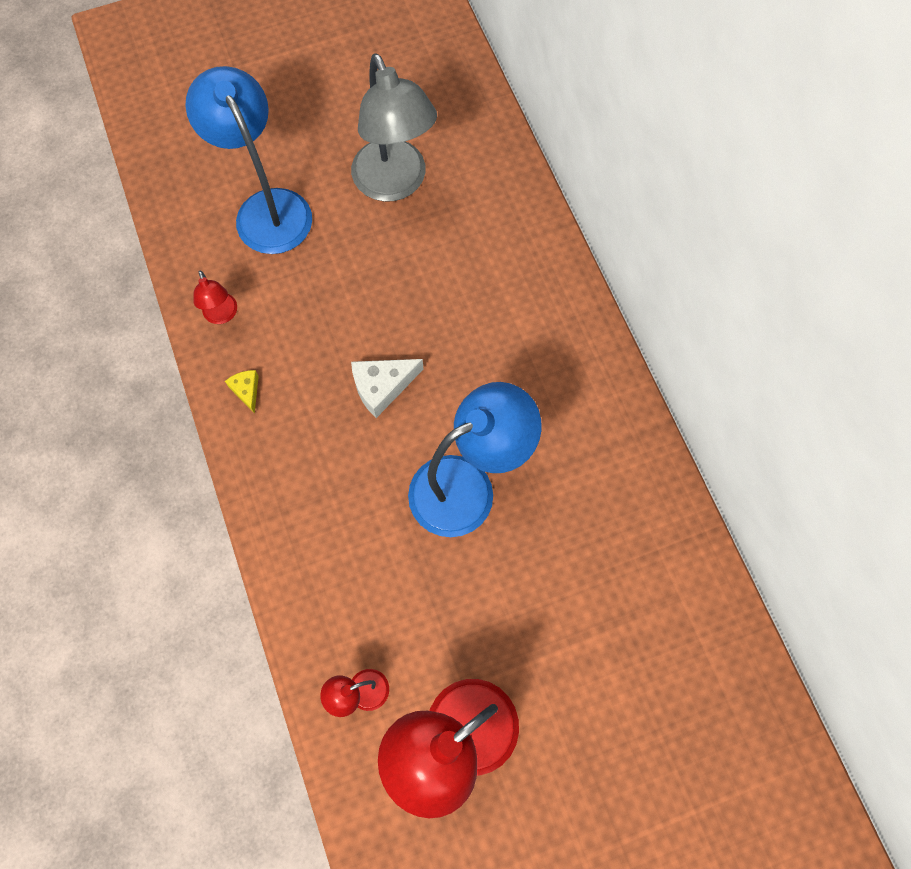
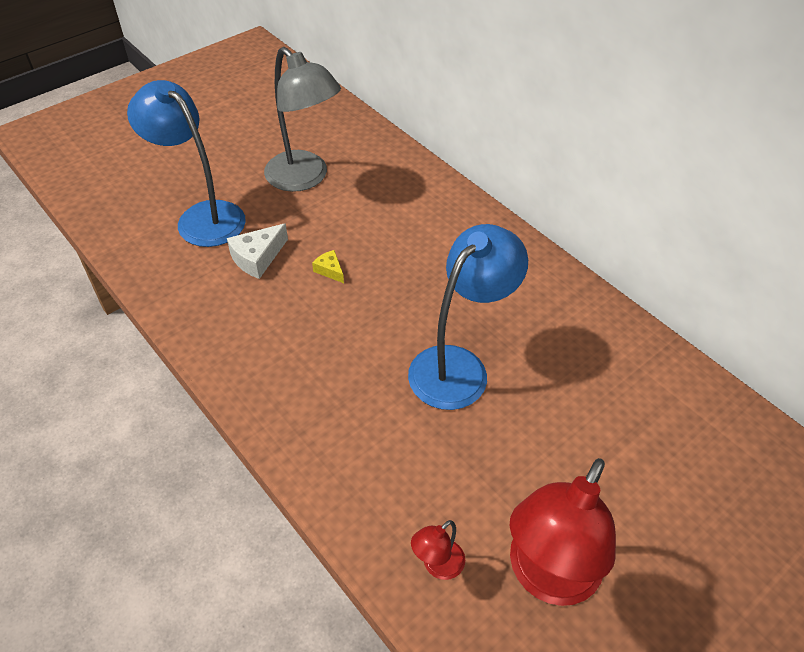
camera: 20 degrees left, 20 degrees down
red lamp [193,270,237,324] -> none
yellow cheese [225,370,259,414] -> yellow cheese moved to [312,250,344,283]
white cheese [351,359,423,418] -> white cheese moved to [227,223,288,279]

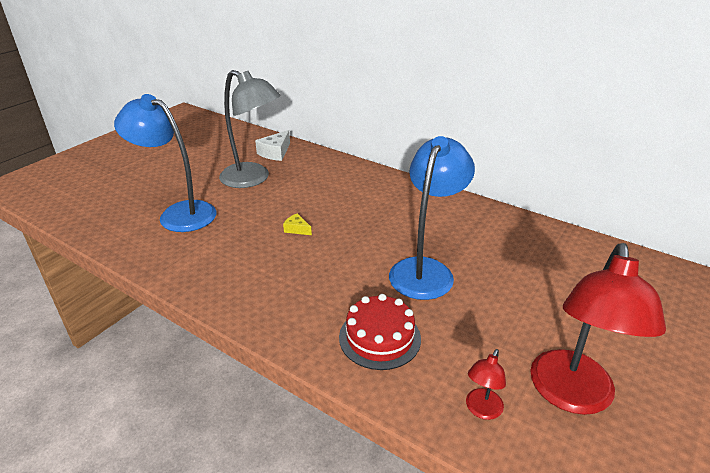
camera: 15 degrees left, 15 degrees down
white cheese [227,223,288,279] -> white cheese moved to [255,130,290,161]
none -> red cake [339,294,421,370]

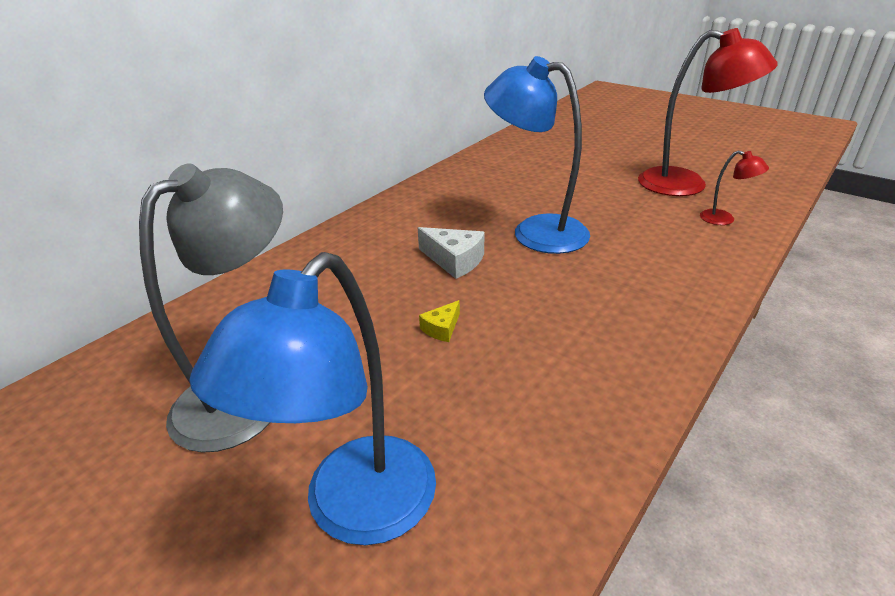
camera: 85 degrees left, 0 degrees up
white cheese [255,130,290,161] -> white cheese moved to [418,227,484,279]
red cake [339,294,421,370] -> none

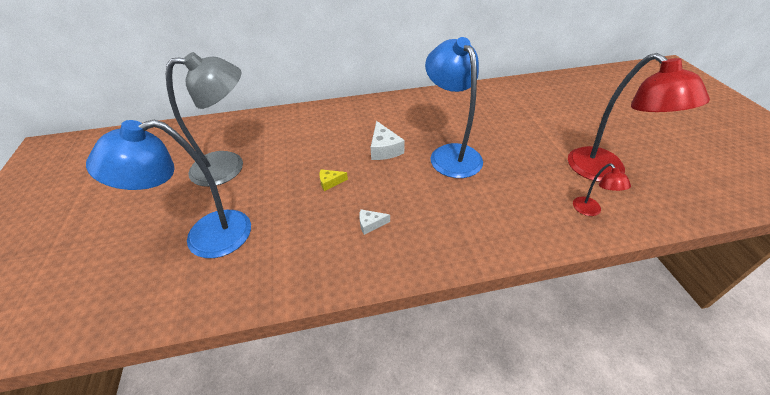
camera: 40 degrees right, 10 degrees up
none -> white cheese [359,209,390,235]

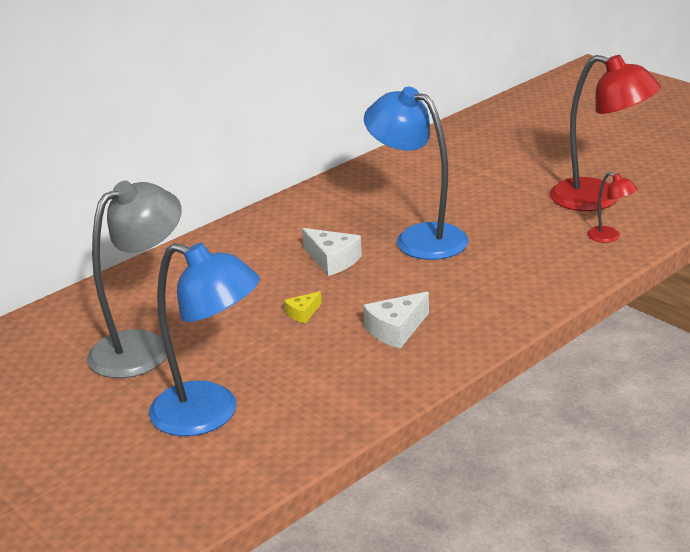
camera: 30 degrees left, 15 degrees down
blue lamp [86,120,251,258] -> blue lamp turned 105 degrees counterclockwise [149,243,260,436]
white cheese [359,209,390,235] -> white cheese [363,291,429,349], size x1.73

